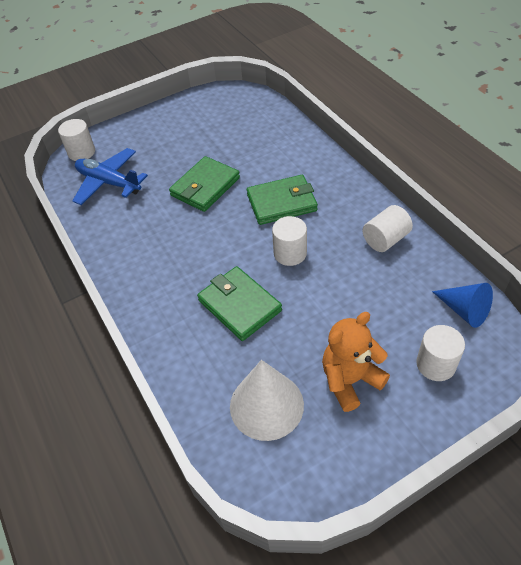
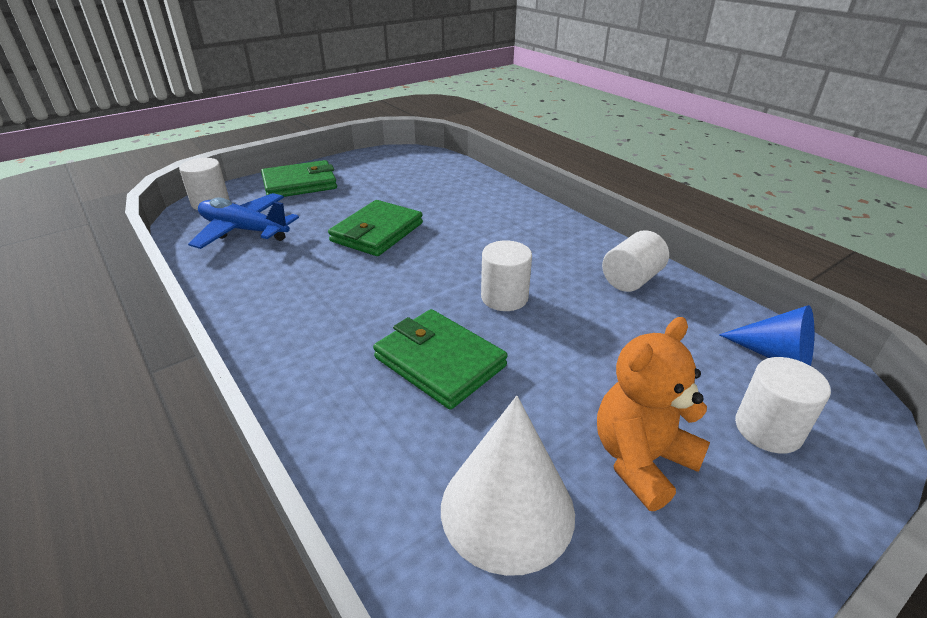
camera: 10 degrees left, 15 degrees down
green wallet [247,175,318,225] -> green wallet moved to [261,160,337,197]

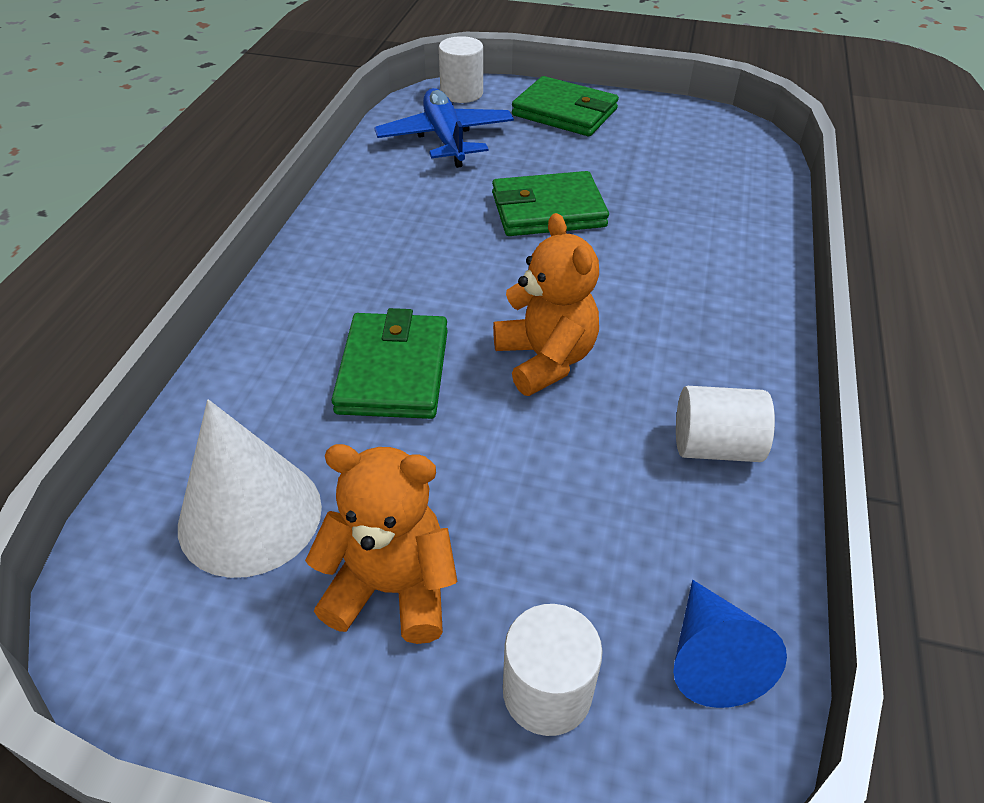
camera: 50 degrees right, 10 degrees up
white cylinder [481,240,532,311] -> orange teddy bear [493,213,599,396]

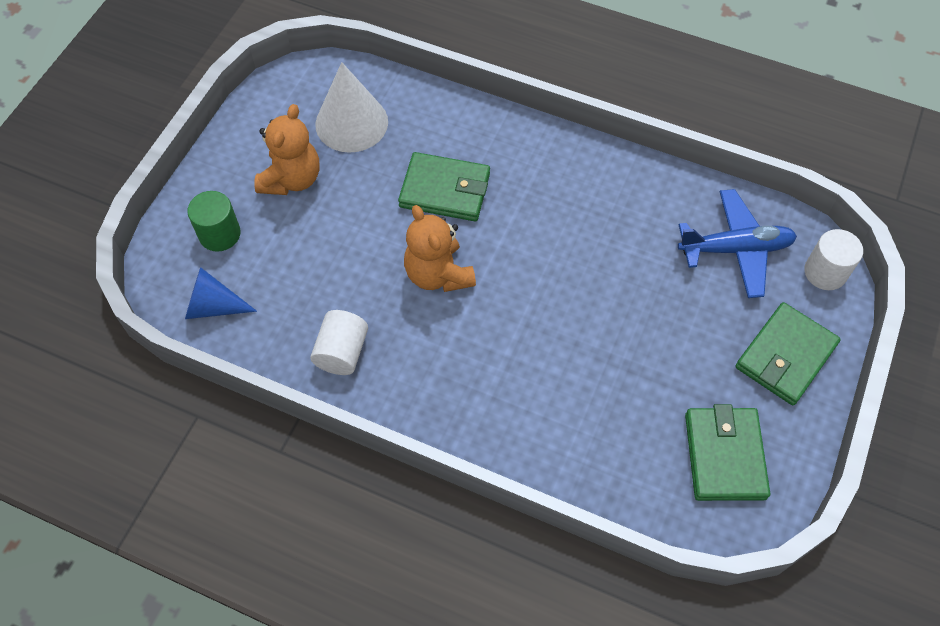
camera: 100 degrees right, 15 degrees up
green wallet [492,171,609,236] -> green wallet moved to [685,404,770,501]
orange teddy bear [493,213,599,396] -> orange teddy bear turned 75 degrees clockwise [404,205,476,292]
white cylinder [503,604,603,736] -> green cylinder [187,191,240,252]

